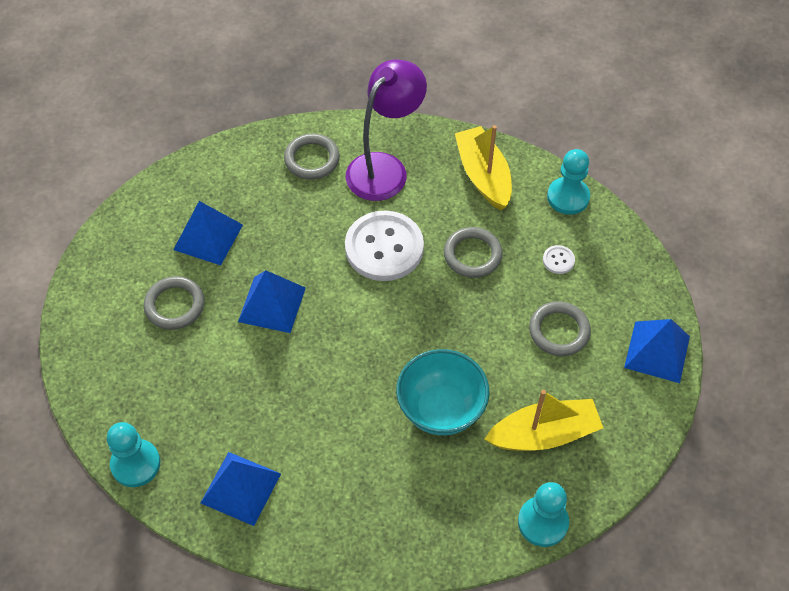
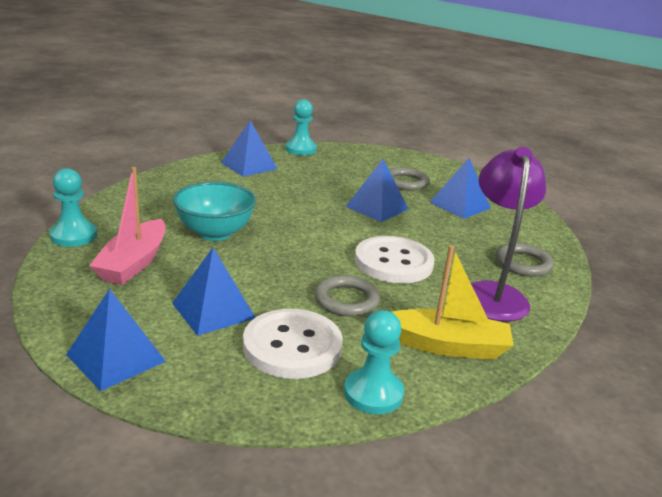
camera: 115 degrees right, 30 degrees down
purple lamp [346,59,427,201] -> purple lamp turned 150 degrees counterclockwise [471,147,546,322]
yellow boat [485,390,603,451] -> pink boat [89,167,165,285]
grey ring [529,301,591,356] -> blue pyramid [172,248,256,336]
white button [543,245,575,274] -> white button [243,309,343,379], size x2.48

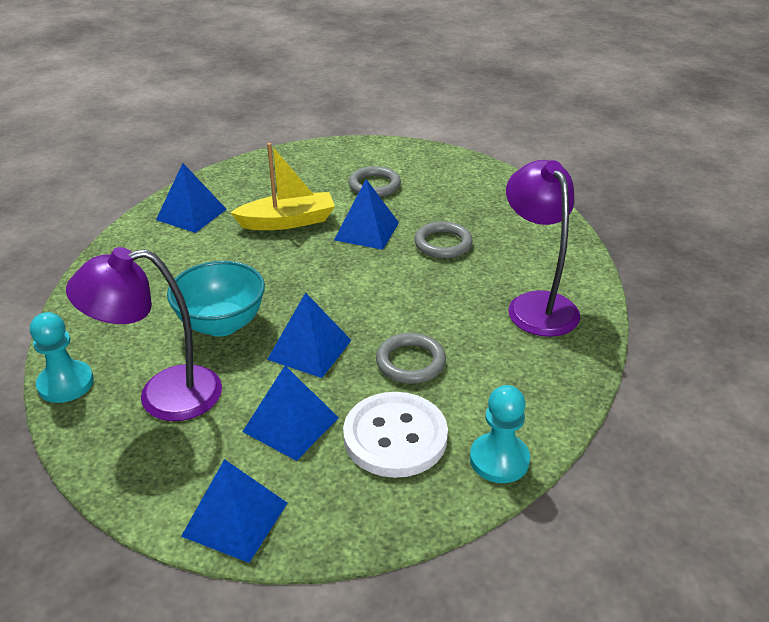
camera: 20 degrees left, 10 degrees up
pink boat [89,167,165,285] -> purple lamp [66,247,222,421]
turquoise pawn [285,99,317,155] -> none
white button [354,236,435,283] -> none
yellow boat [392,245,514,360] -> yellow boat moved to [230,143,335,230]
blue pyramid [429,158,491,219] -> blue pyramid moved to [267,292,352,378]
grey ring [495,243,554,277] -> grey ring moved to [414,221,473,258]

